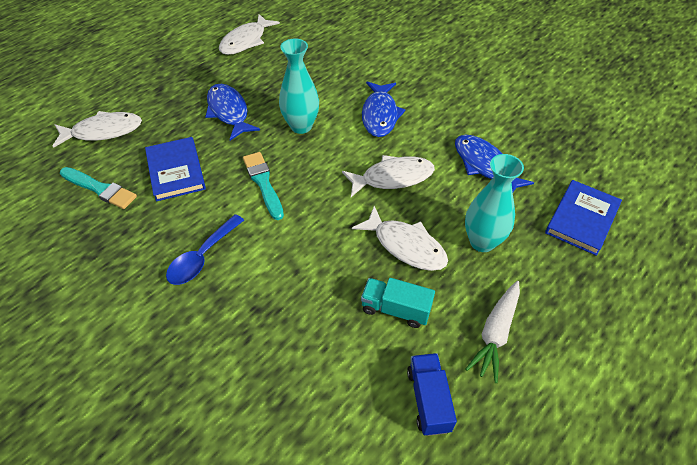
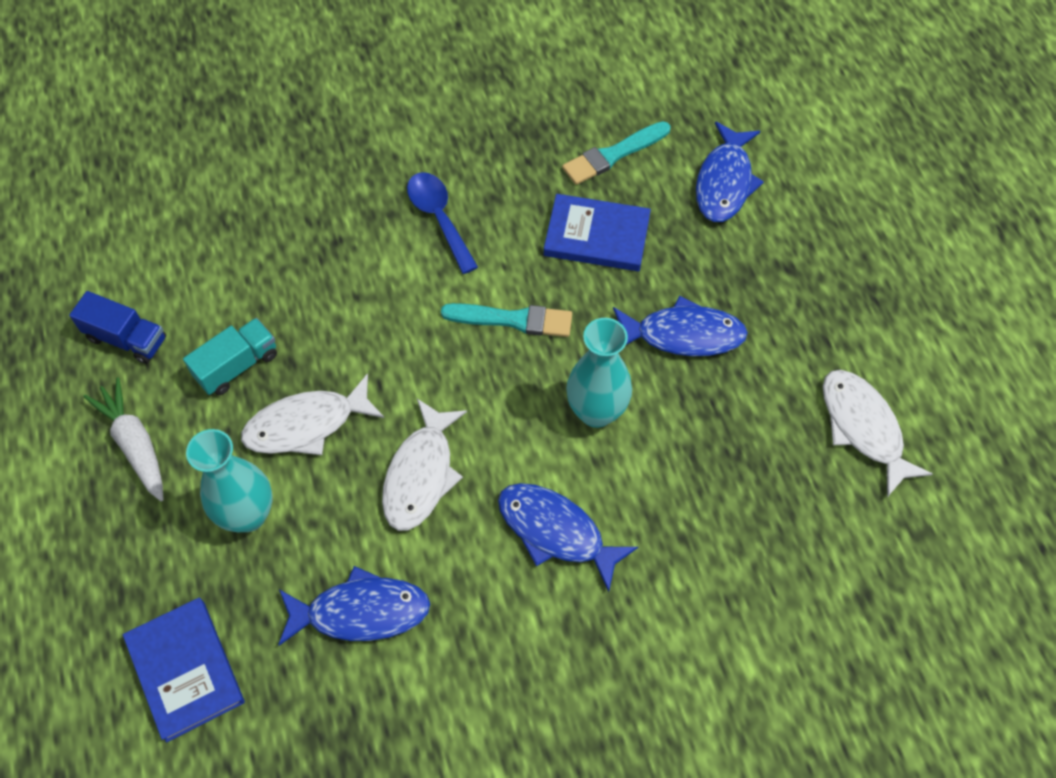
camera: 120 degrees right, 10 degrees up
white fish [52,111,142,148] -> blue fish [696,121,764,222]

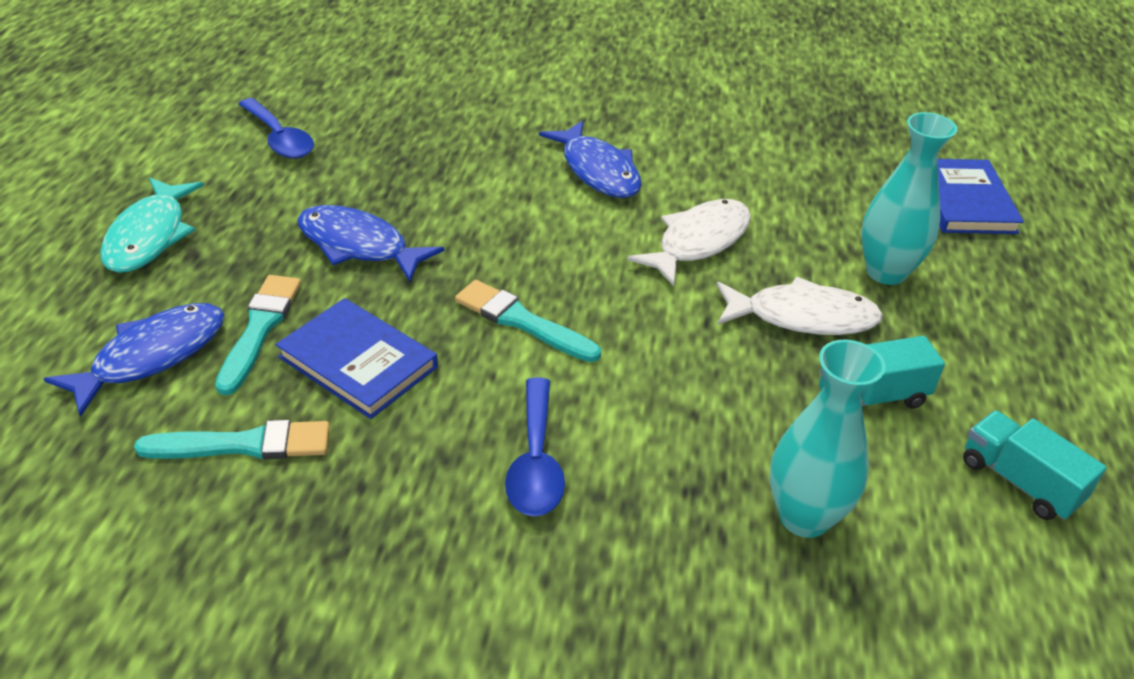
camera: 155 degrees left, 20 degrees down
blue truck [69,291,166,364] -> turquoise truck [963,410,1107,520]
white carrot [84,378,164,501] -> none
blue fish [278,566,430,646] -> none
turquoise vase [566,318,632,428] -> turquoise vase moved to [770,340,885,538]
white fish [823,370,933,497] -> blue spoon [238,98,314,159]
none -> turquoise fish [100,178,204,273]
none -> turquoise brush [215,275,301,395]

